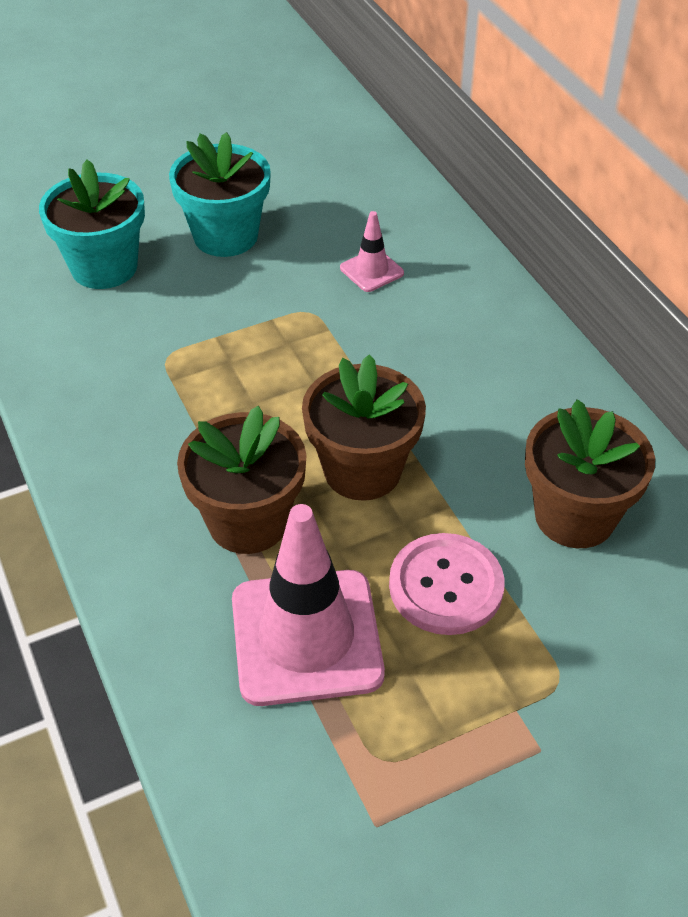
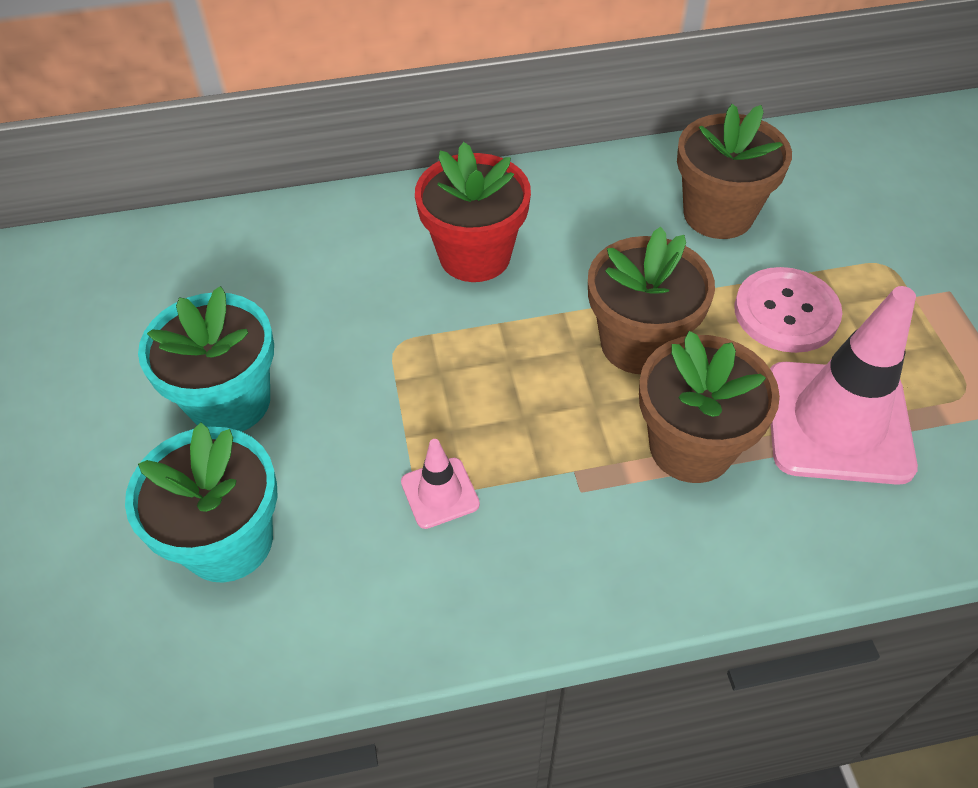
camera: 75 degrees left, 5 degrees up
pink traffic cone [340,211,404,292] -> pink traffic cone moved to [401,439,480,529]
none -> red flower pot [415,142,531,282]

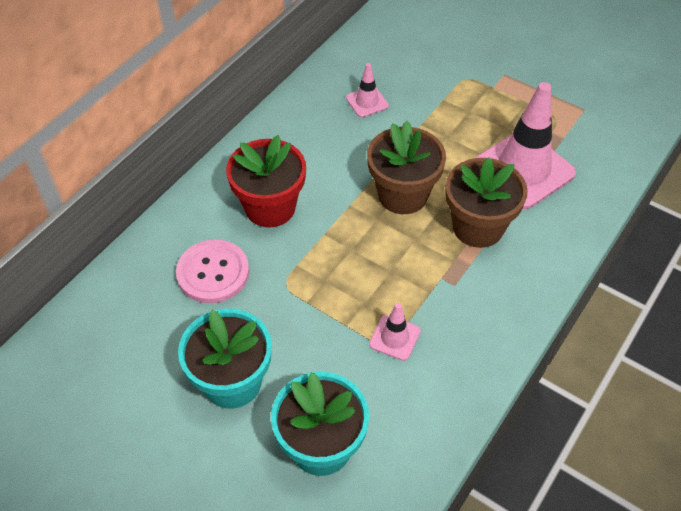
camera: 45 degrees left, 0 degrees up
brown flower pot [677,104,792,239] -> pink traffic cone [346,63,389,117]
pink button [734,267,842,353] -> pink button moved to [176,240,249,303]

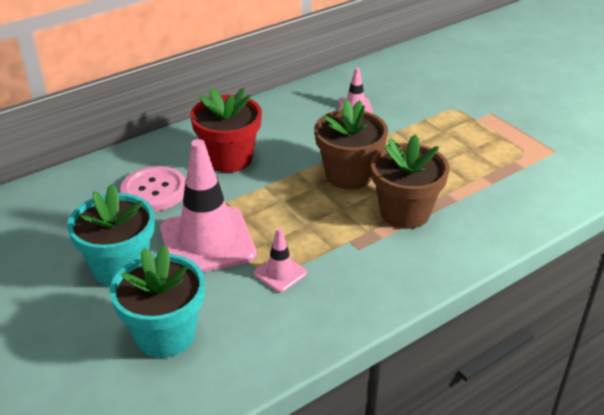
camera: 20 degrees right, 15 degrees down
pink traffic cone [475,82,576,209] -> pink traffic cone moved to [160,139,257,272]

